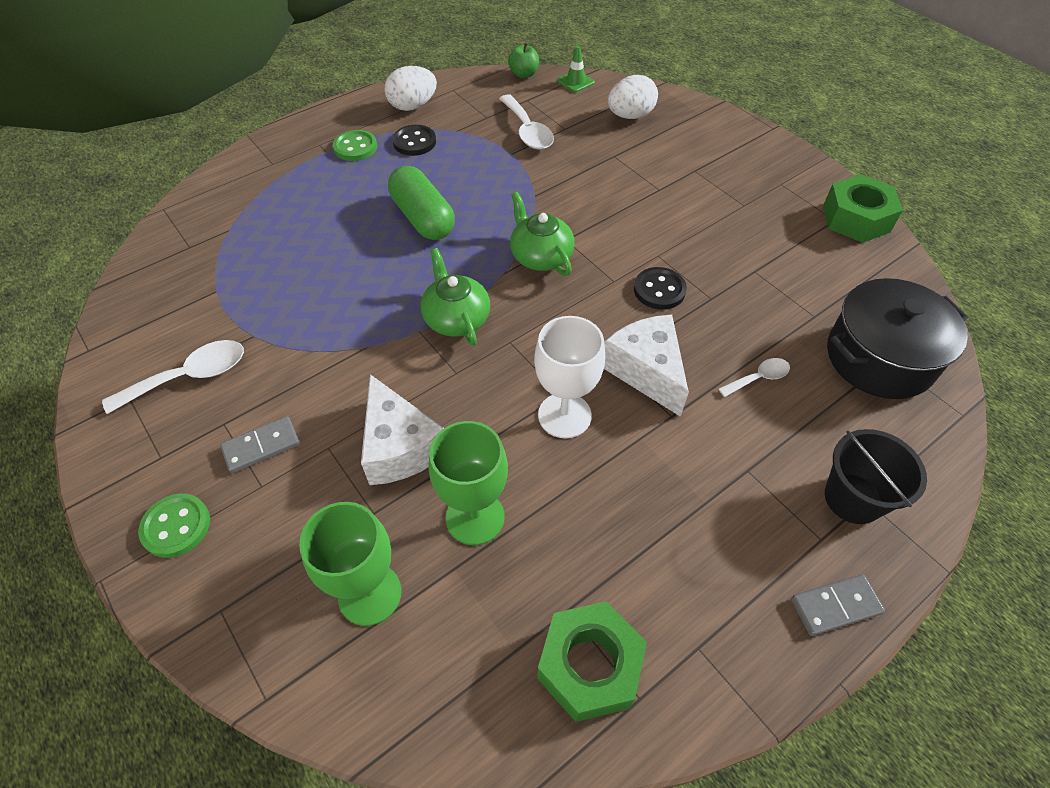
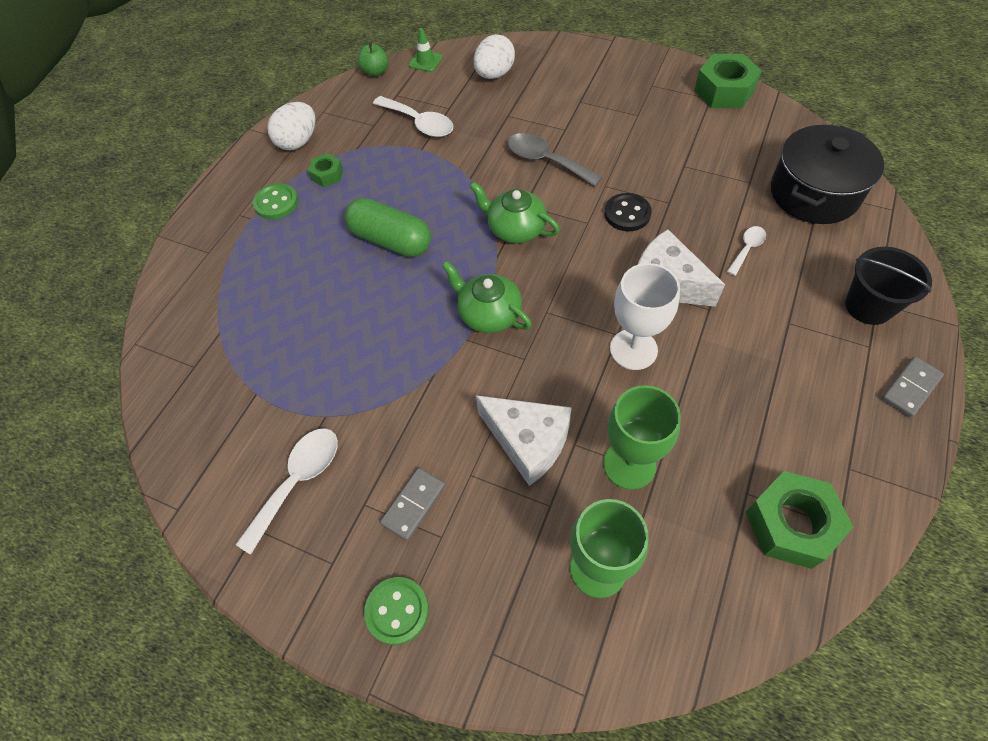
camera: 25 degrees left, 5 degrees up
black button [392,125,436,156] -> green nut [308,153,343,187]
none -> grey spoon [508,133,602,186]

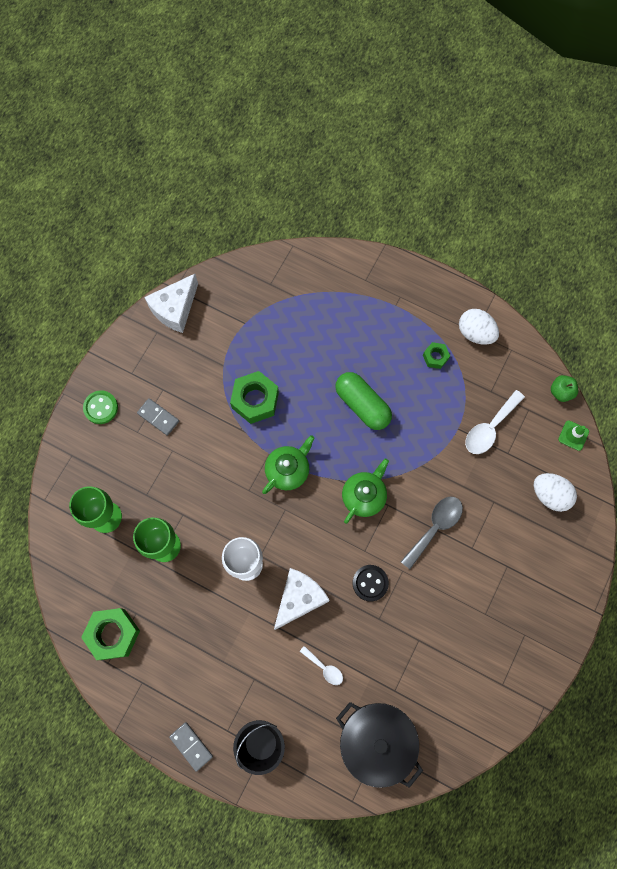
camera: 90 degrees right, 15 degrees up
white spoon [236,428,338,554] -> none
green button [253,183,298,220] -> none
green capsule [345,198,431,257] -> green capsule turned 75 degrees counterclockwise [335,372,392,430]
white cheese [476,395,572,486] -> white cheese moved to [144,274,198,333]
green nut [694,54,762,109] -> green nut moved to [230,371,279,424]

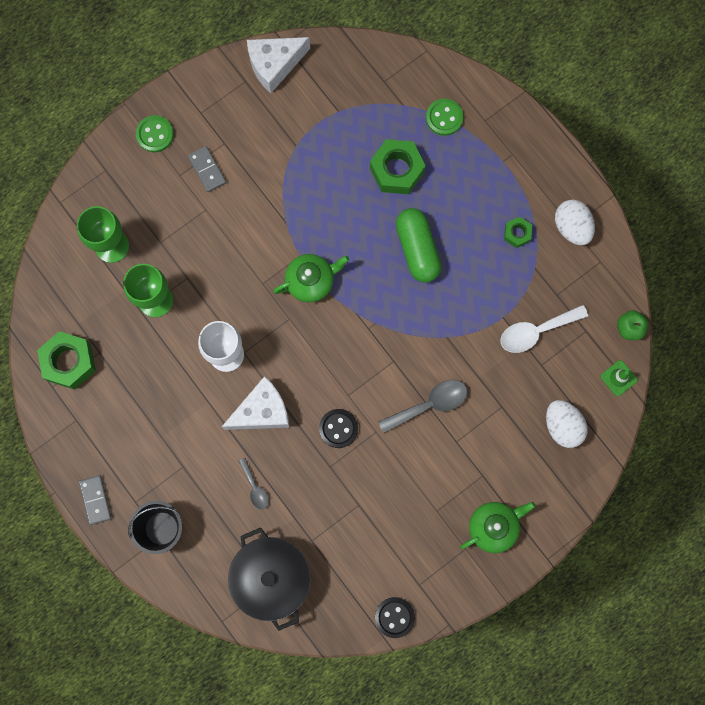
camera: 25 degrees right, 5 degrees up
green nut [230,371,279,424] -> green nut moved to [370,139,425,194]
white spoon [300,646,343,685] -> grey spoon [239,458,269,510]
green teapot [342,458,389,524] -> green teapot moved to [460,502,535,553]
none -> black button [375,597,415,638]
none -> green button [426,99,463,136]

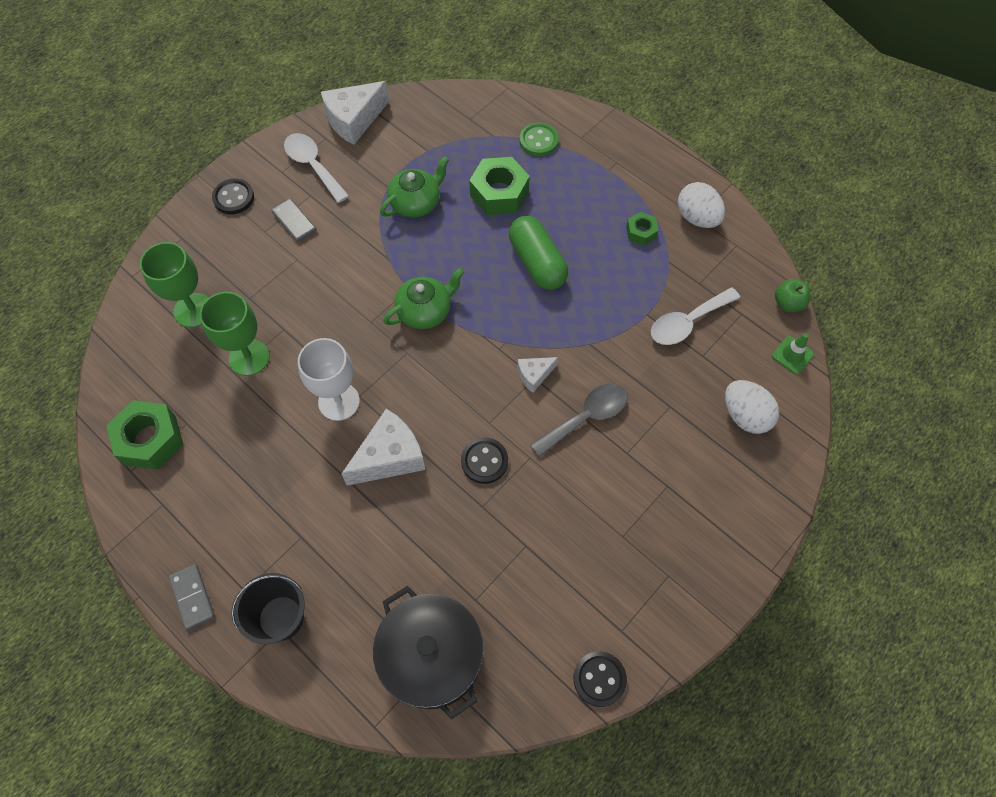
camera: 10 degrees left, 15 degrees down
green button [136,115,174,152] -> black button [212,178,254,214]
grey spoon [239,458,269,510] -> none
green teapot [460,502,535,553] -> green teapot moved to [380,156,449,217]
none -> white spoon [284,133,349,203]
none -> white cheese [517,357,558,393]

